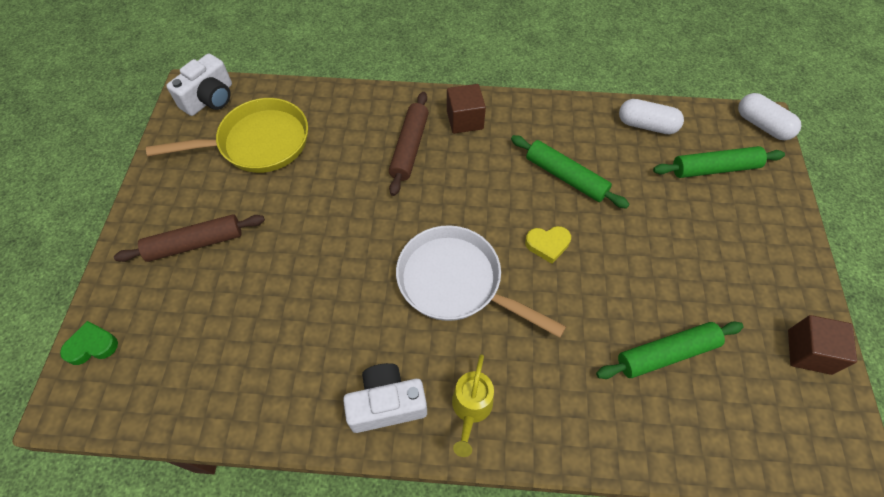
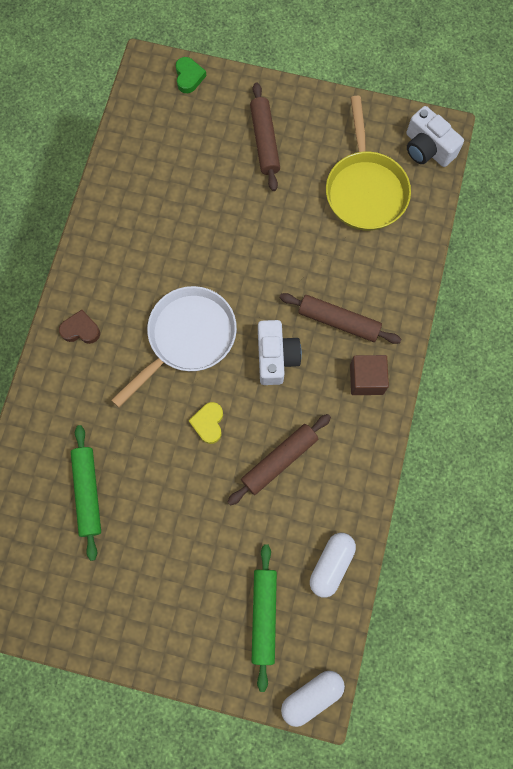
camera: 100 degrees right, 15 degrees up
white camera [343,363,427,433] -> white camera moved to [258,320,302,385]
yellow watering can [452,354,494,457] -> brown heart [59,310,100,344]
green rolling pin [511,135,630,209] -> brown rolling pin [227,414,331,506]
brown cube [788,315,857,375] -> none

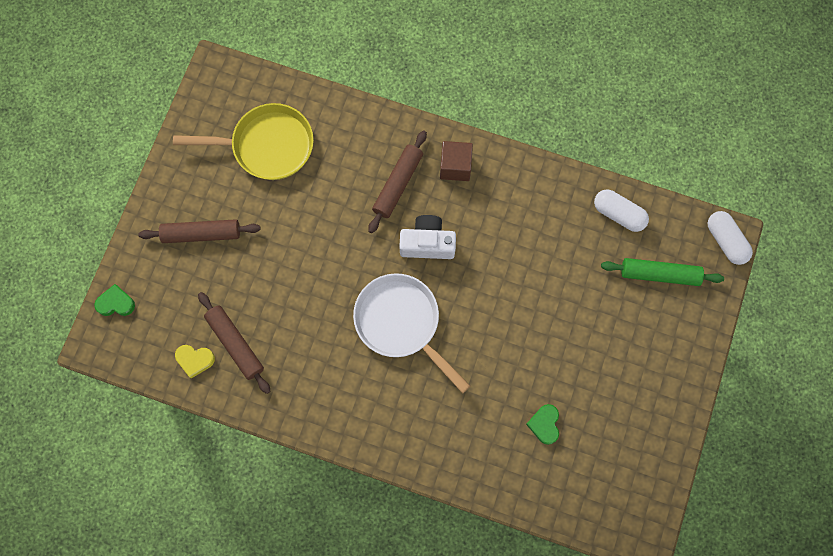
camera: 85 degrees left, 0 degrees up
brown heart [59,310,100,344] -> none
green rolling pin [71,425,101,561] -> green heart [526,404,559,445]
yellow heart [188,402,223,444] -> yellow heart moved to [175,345,215,378]
brown rolling pin [227,414,331,506] -> brown rolling pin moved to [198,292,271,394]
white camera [406,106,464,167] -> none

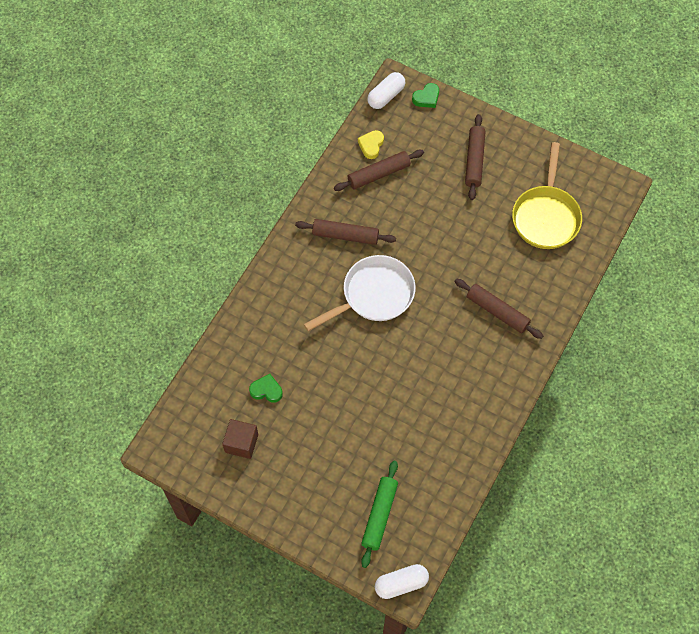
camera: 100 degrees right, 10 degrees down
green heart [94,284,135,316] -> green heart turned 45 degrees clockwise [412,83,439,108]
white camera [399,215,456,259] -> none
brown cube [440,141,473,181] -> brown cube moved to [222,419,258,459]
white capsule [594,189,649,232] -> white capsule moved to [367,72,405,109]
none -> brown rolling pin [295,219,396,245]

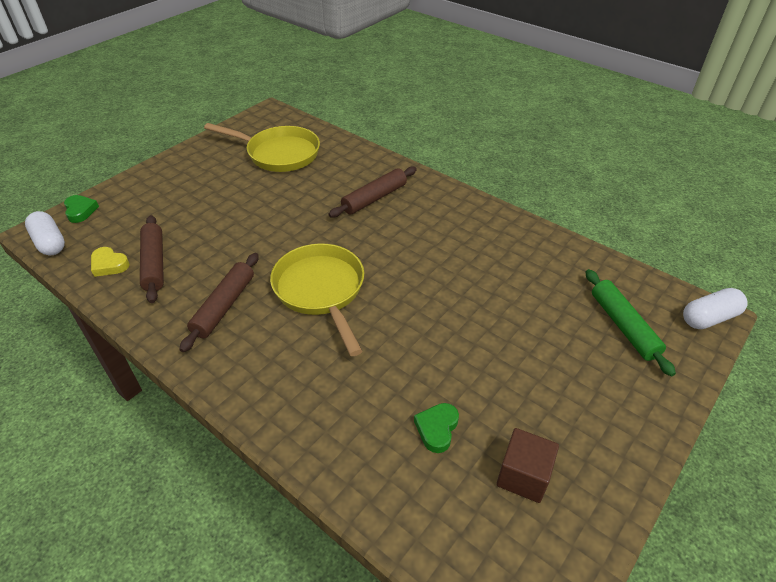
camera: 80 degrees left, 20 degrees down
white pan [304,255,416,331] -> yellow pan [270,243,364,356]
green rolling pin [361,461,398,568] -> green rolling pin turned 45 degrees clockwise [586,269,676,377]
white capsule [375,564,429,599] -> white capsule turned 75 degrees clockwise [683,288,748,329]
brown rolling pin [465,114,486,200] -> none

